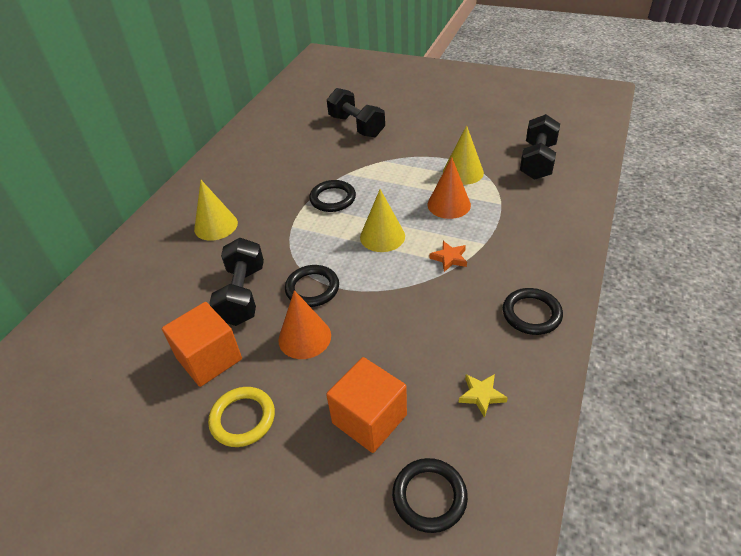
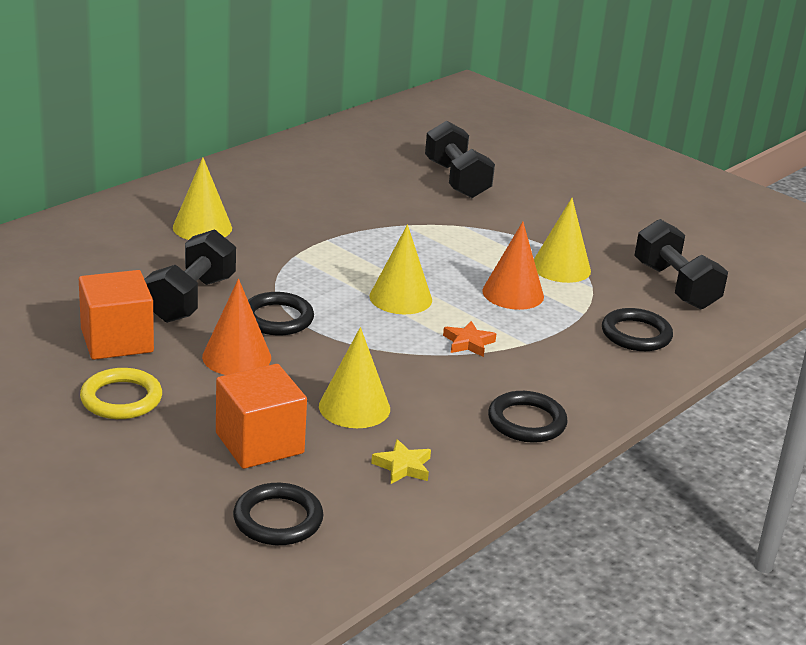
camera: 15 degrees right, 15 degrees down
black ring [309,180,356,212] -> black ring moved to [602,308,673,351]
black dumbbell [520,114,560,180] -> black dumbbell turned 60 degrees counterclockwise [634,219,728,310]
none -> yellow cone [319,327,390,428]

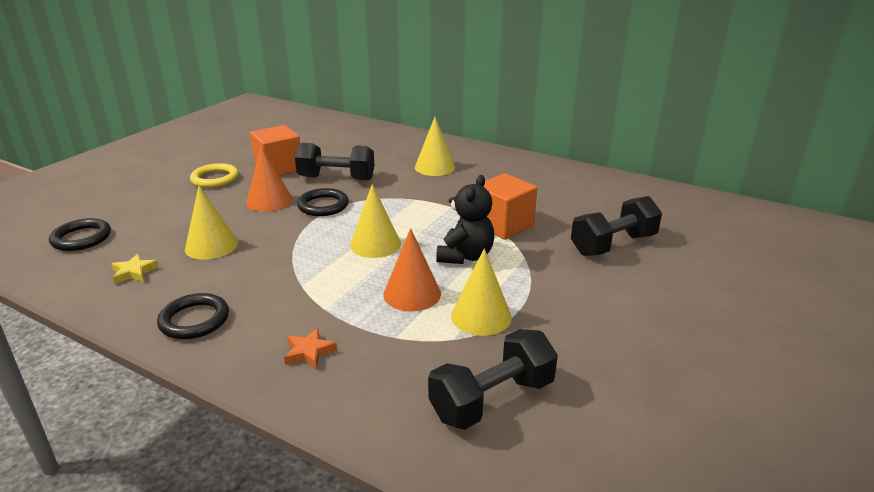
camera: 80 degrees right, 0 degrees up
orange cube [216,364,307,469] -> orange cube moved to [484,173,537,240]
orange star [443,321,496,357] -> orange star moved to [284,328,337,369]
black ring [602,308,673,351] -> none
none -> black teddy bear [436,175,495,264]

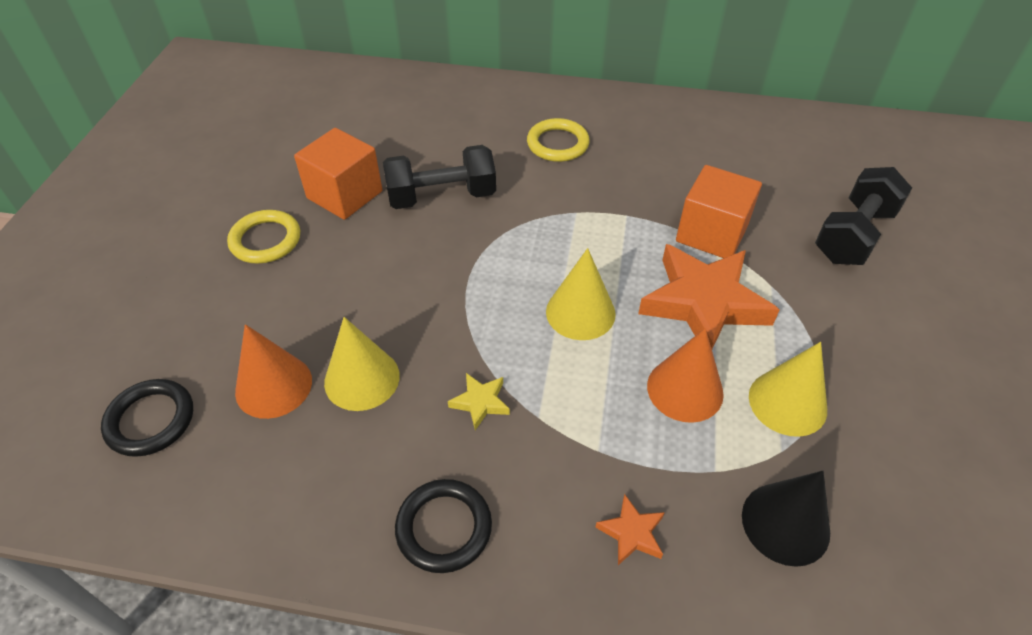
camera: 20 degrees left, 20 degrees up
yellow star [111,254,159,284] -> yellow star moved to [448,373,510,430]
orange cone [246,146,292,212] -> orange cone moved to [235,324,312,419]
black ring [297,188,349,216] -> none
yellow cone [415,117,455,176] -> yellow ring [527,118,590,162]
black dumbbell [428,329,558,430] -> none
black teddy bear [436,175,495,264] -> orange star [638,244,780,349]
none -> black cone [742,471,830,567]

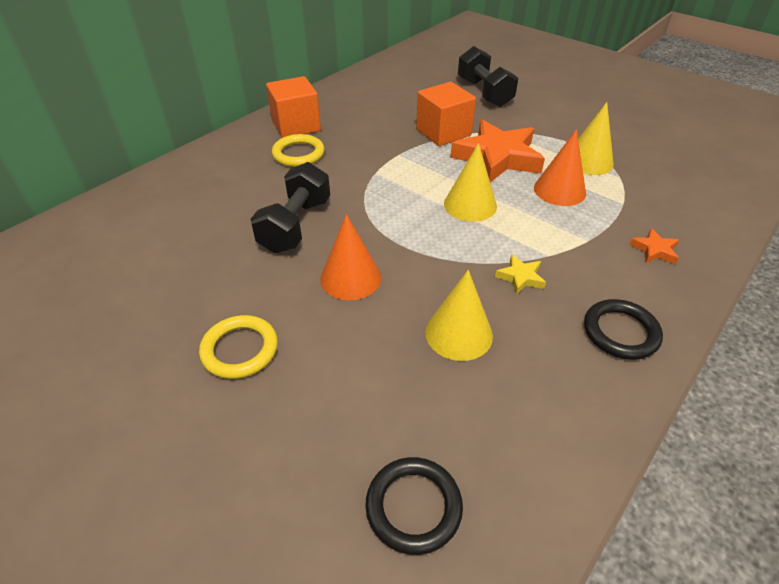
camera: 60 degrees left, 5 degrees down
orange cone [235,324,312,419] -> orange cone moved to [320,214,381,300]
orange cube [294,128,383,220] -> orange cube moved to [266,76,321,138]
black cone [742,471,830,567] -> none

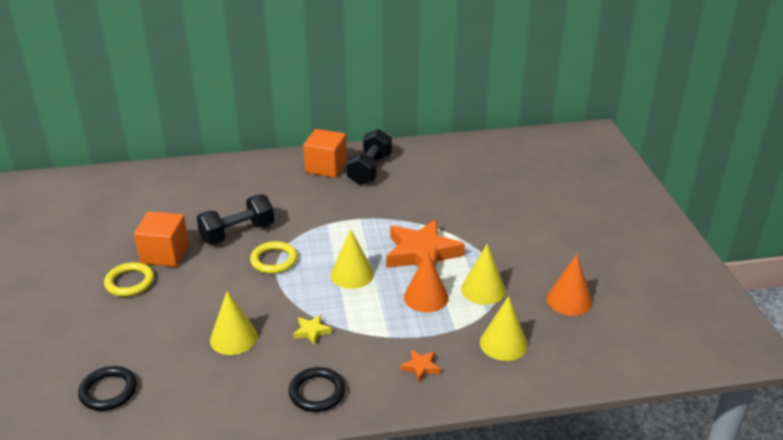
camera: 40 degrees right, 10 degrees down
yellow ring [272,134,325,167] -> yellow ring moved to [250,241,297,274]
orange cone [320,214,381,300] -> orange cone moved to [547,254,592,316]
orange cube [416,82,476,146] -> orange cube moved to [134,211,189,267]
black dumbbell [458,46,518,107] -> black dumbbell moved to [346,129,392,185]
none -> yellow cone [480,296,528,361]

